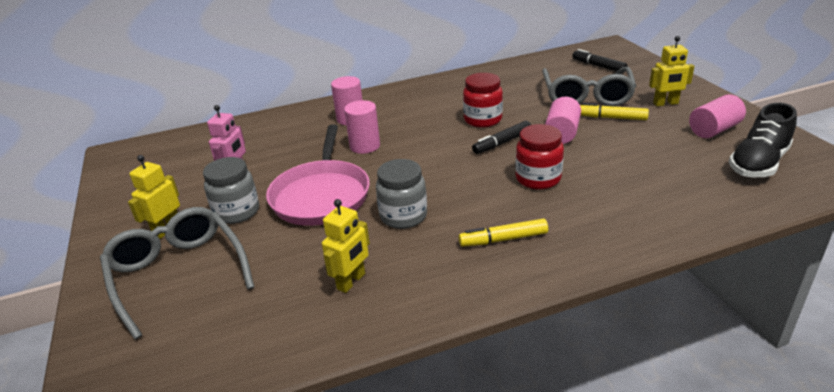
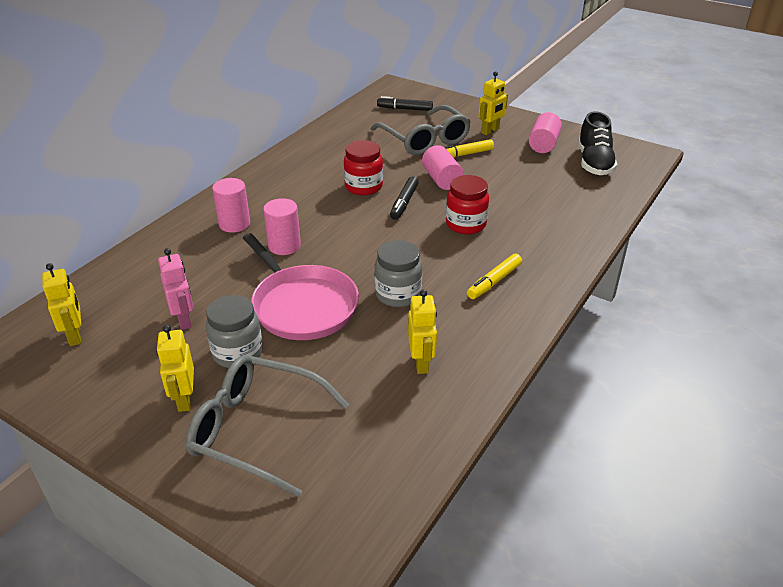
camera: 40 degrees left, 5 degrees up
none -> yellow robot [42,263,81,346]

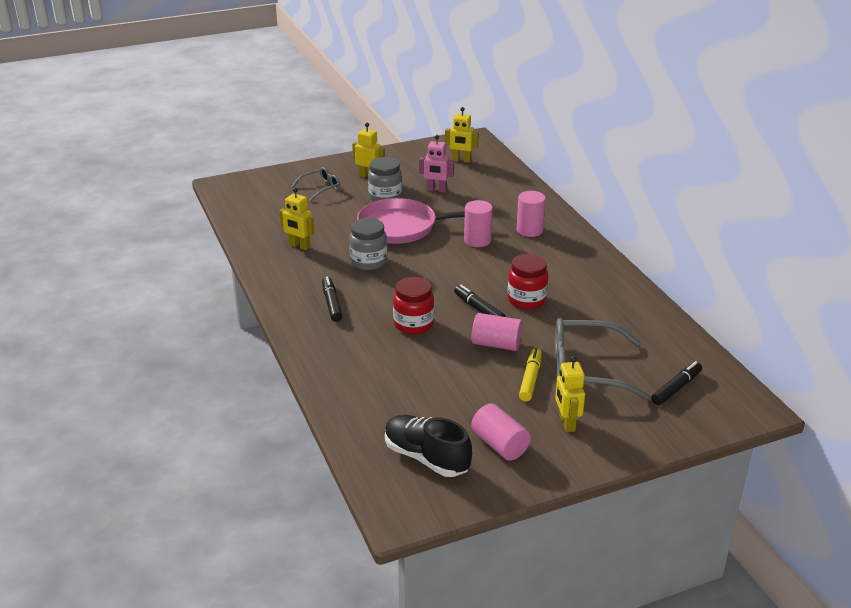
camera: 125 degrees right, 5 degrees down
grey glasses [186,355,350,497] -> grey glasses [292,167,341,202], size x0.53
yellow marker [467,254,522,299] -> black marker [322,276,342,322]

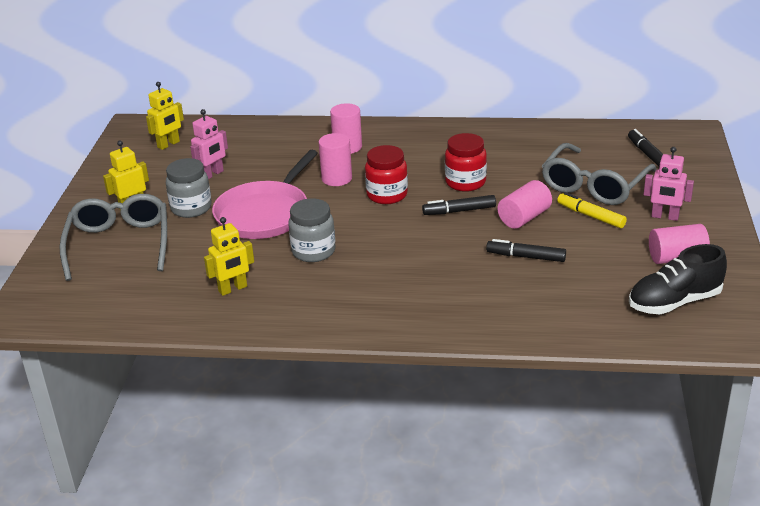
camera: 60 degrees left, 0 degrees up
grey glasses [292,167,341,202] -> grey glasses [59,194,167,281], size x1.90
black marker [322,276,342,322] -> black marker moved to [486,239,566,262]
red jar [393,277,434,335] -> red jar moved to [365,145,408,204]
yellow robot [555,356,585,432] -> pink robot [643,147,694,221]

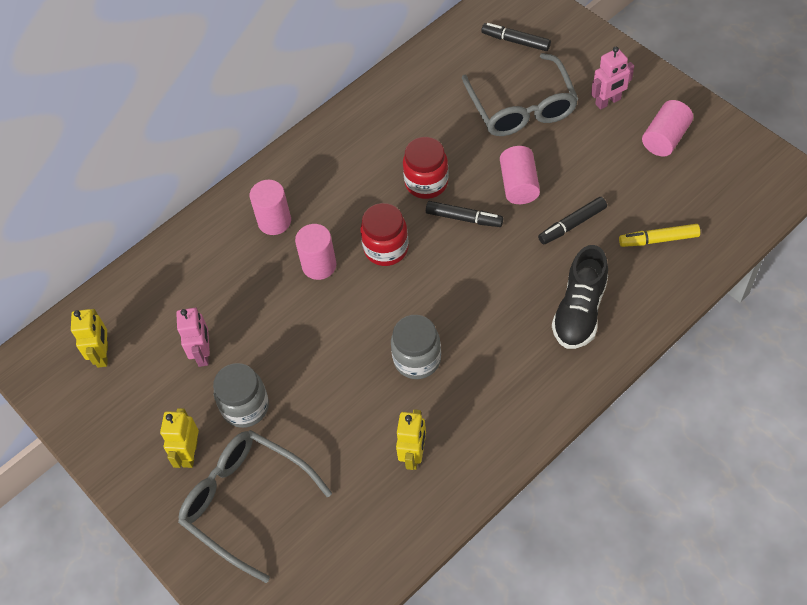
camera: 45 degrees left, 25 degrees up
pink pan [212,150,318,239] -> none
black marker [422,195,496,215] -> black marker turned 105 degrees counterclockwise [426,201,503,227]
yellow marker [557,192,627,228] -> yellow marker moved to [619,224,700,247]
black shoe [629,244,727,314] -> black shoe moved to [552,245,608,349]

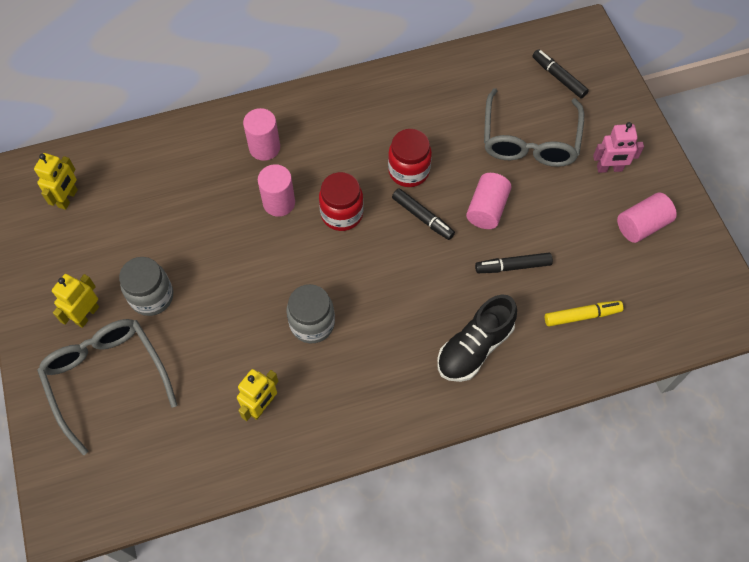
camera: 20 degrees right, 5 degrees up
pink robot [176,308,210,367] -> none
yellow marker [619,224,700,247] -> yellow marker turned 150 degrees clockwise [545,301,623,327]

